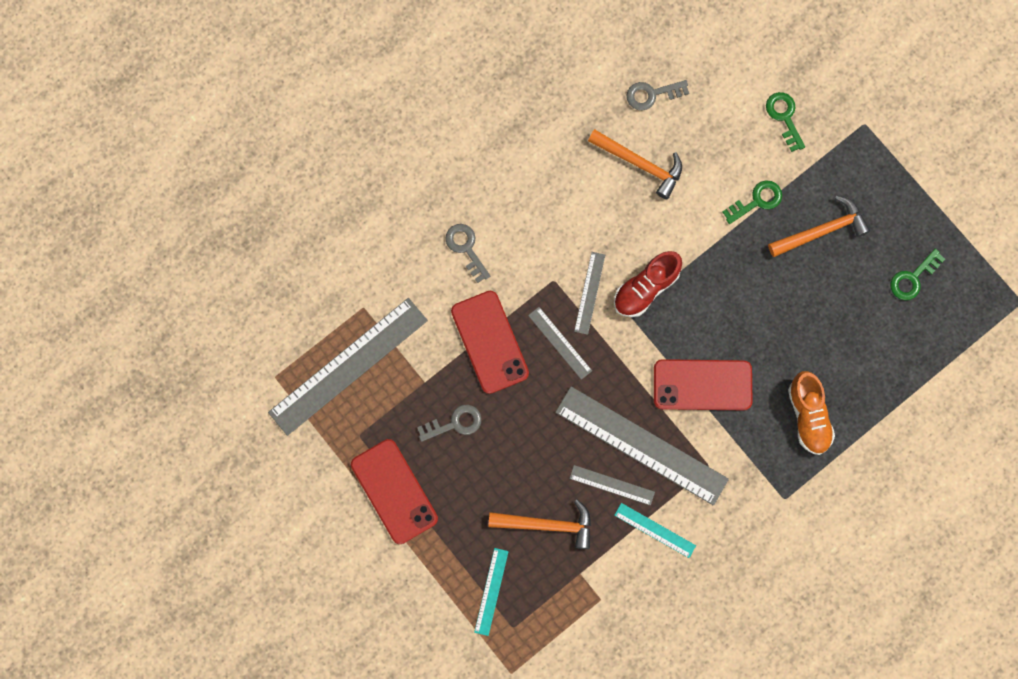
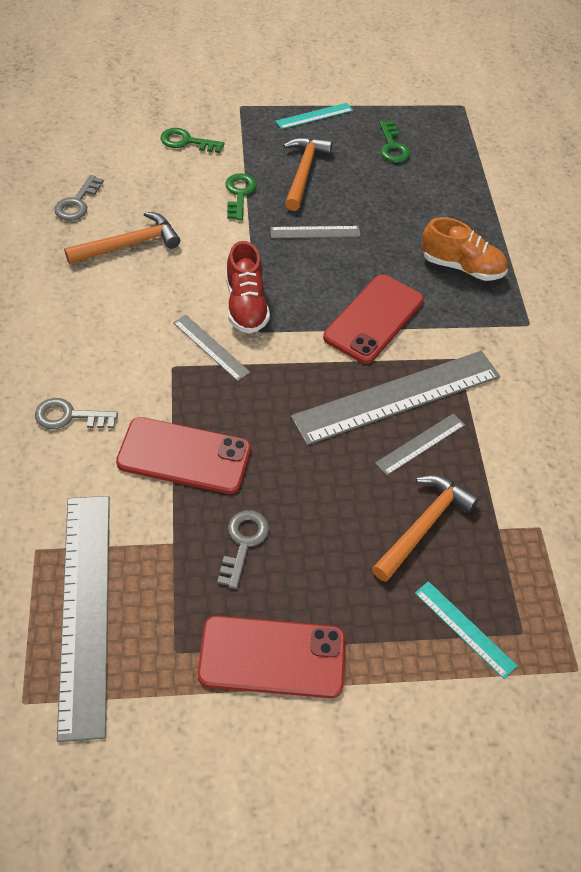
camera: 60 degrees left, 25 degrees down
grey ruler [528,307,592,380] -> grey ruler moved to [270,226,361,238]
turquoise ruler [614,503,696,558] -> turquoise ruler moved to [276,103,353,129]

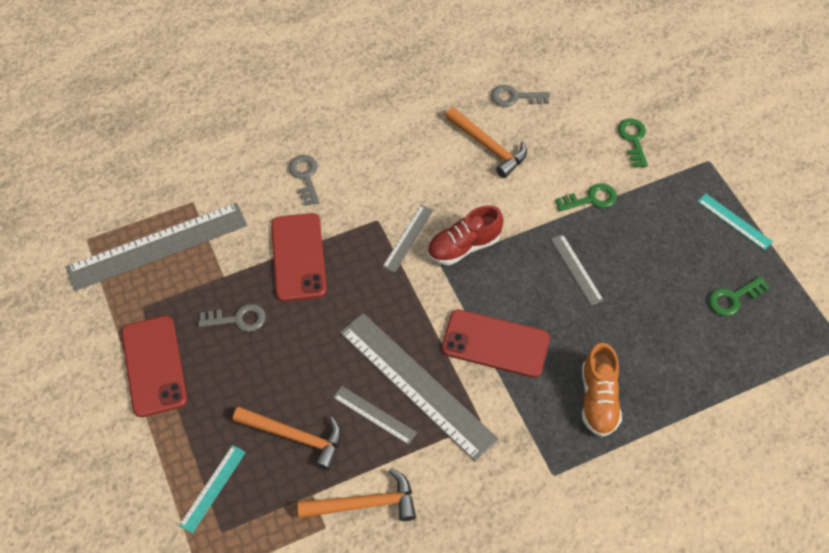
camera: 75 degrees right, 5 degrees up
orange hammer [283,137,332,211] -> orange hammer moved to [297,468,416,521]

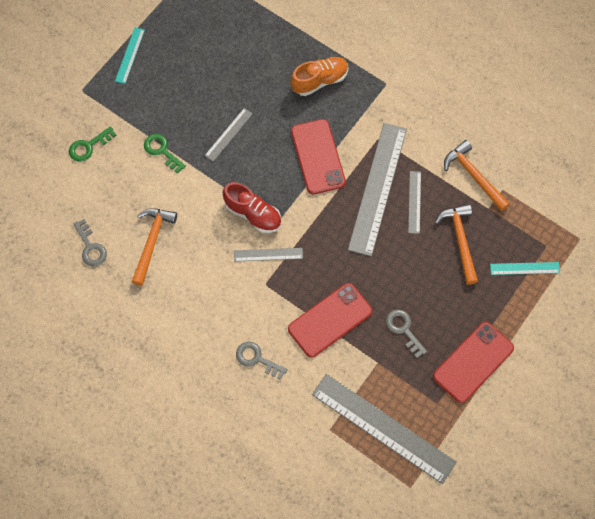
camera: 120 degrees left, 10 degrees up
grey key [289,155,319,206] -> grey key turned 75 degrees clockwise [236,342,287,380]
green key [709,276,770,316] -> none

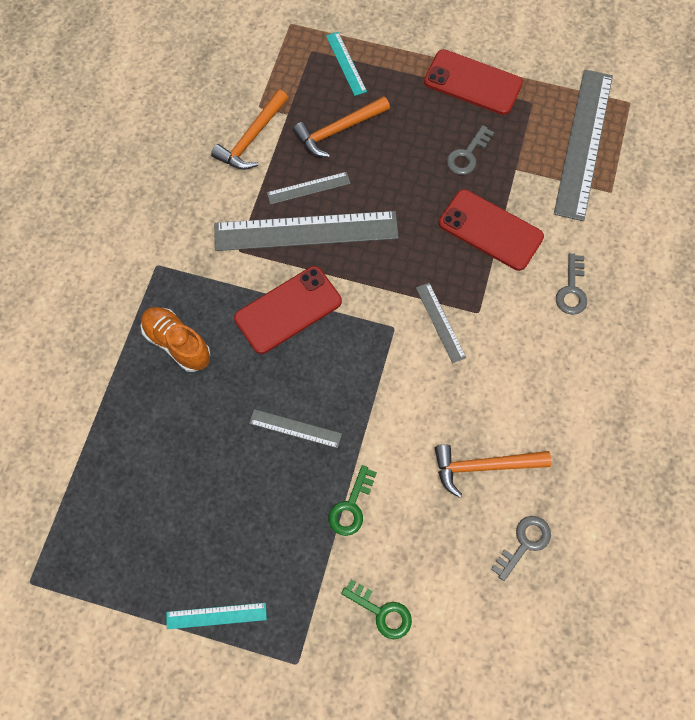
camera: 110 degrees left, 0 degrees up
red shoe [223,182,281,233] -> none

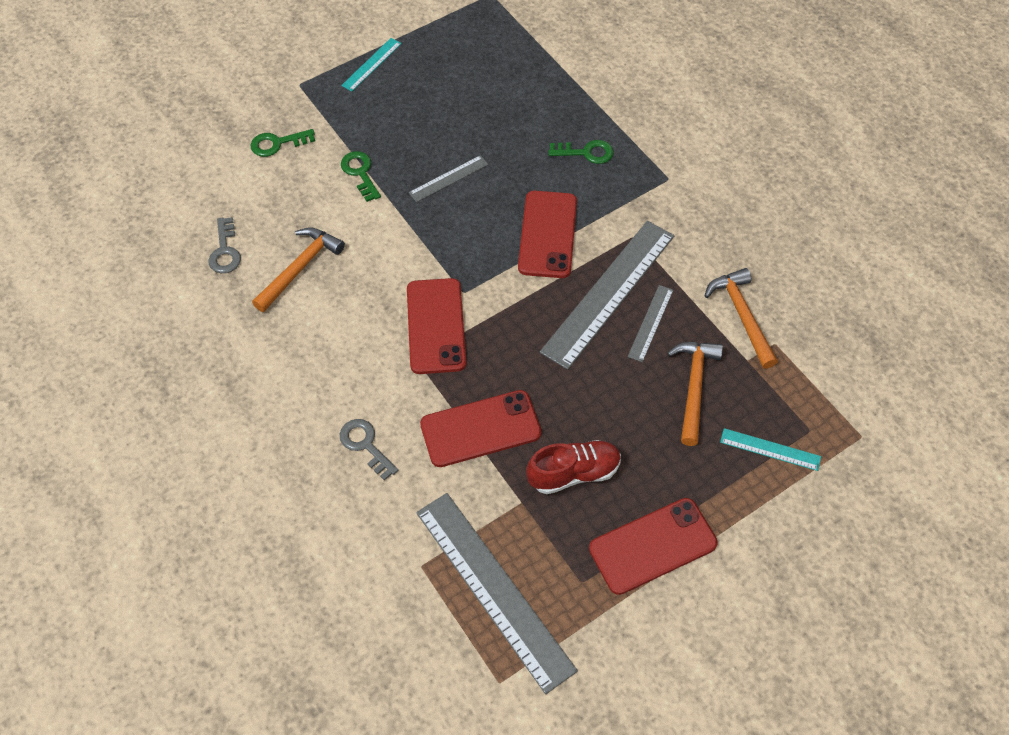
camera: 130 degrees right, 10 degrees down
orange shoe [141,307,211,372] -> green key [548,140,614,164]
grey ruler [416,283,466,363] -> red phone [407,278,466,374]
grey key [447,125,494,175] -> red shoe [526,440,621,494]

